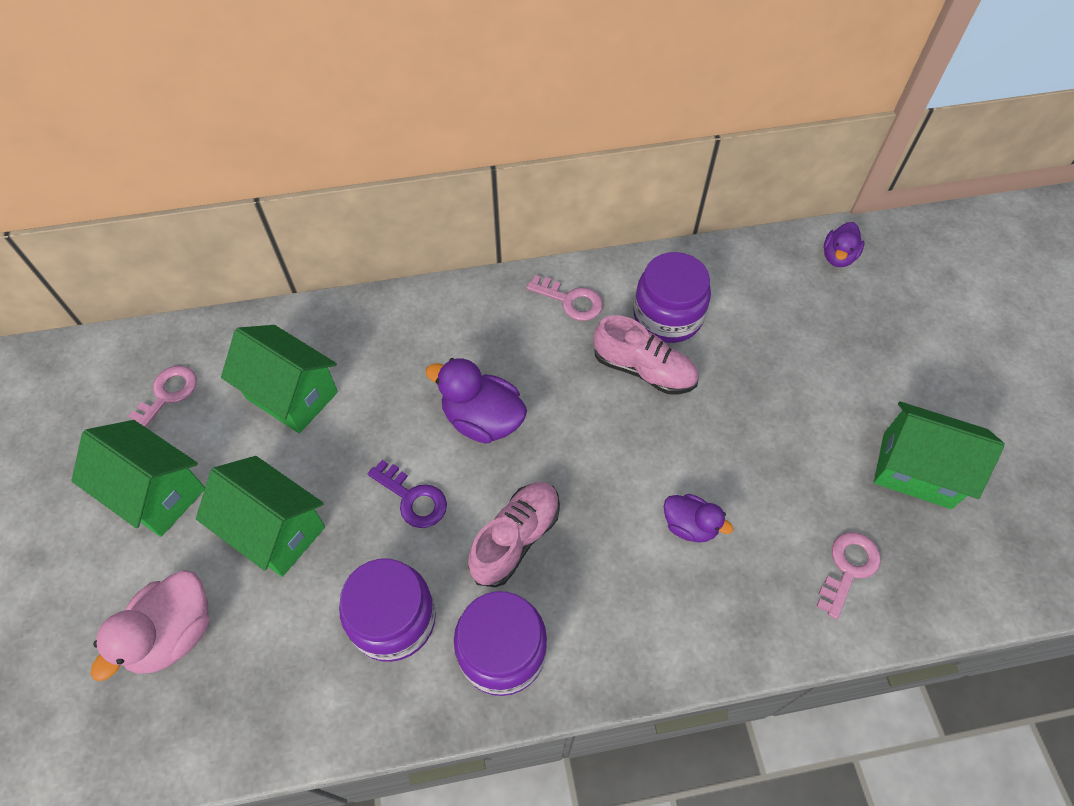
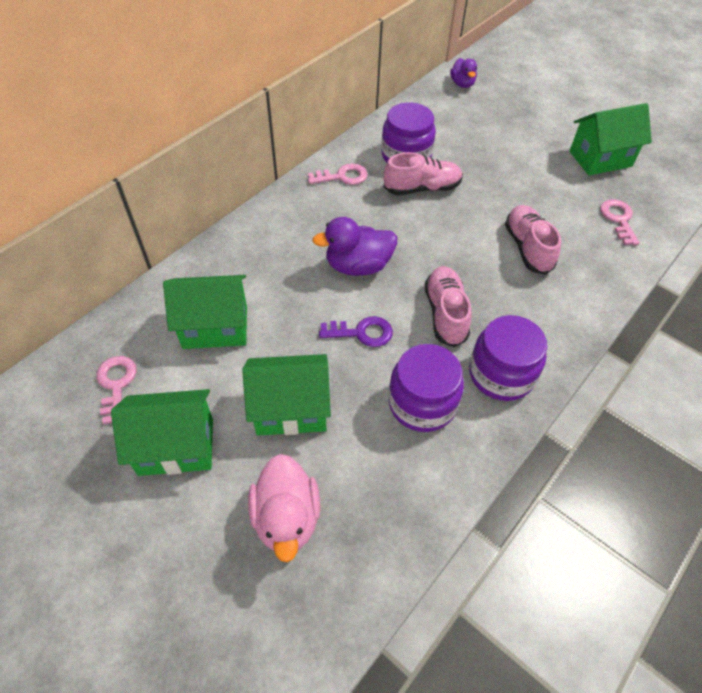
camera: 40 degrees left, 5 degrees down
purple duck [664,494,733,542] -> pink shoe [505,205,561,275]

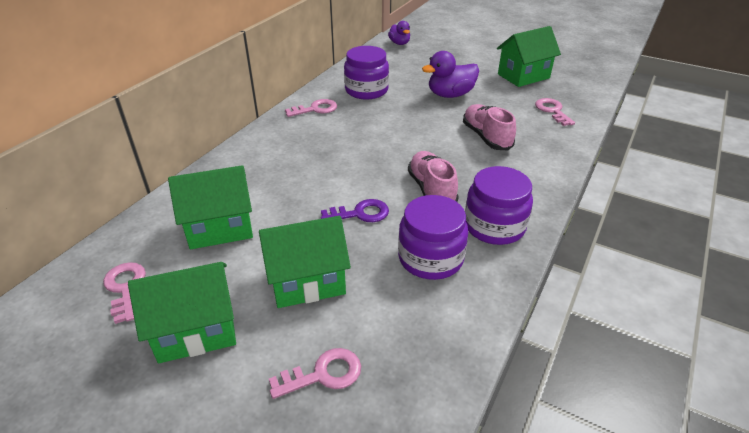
camera: 10 degrees left, 15 degrees down
pink duck [248,454,320,562] -> pink key [269,348,361,399]
purple duck [312,217,397,276] -> purple duck moved to [422,51,479,98]
pink shoe [384,152,463,195] -> none

